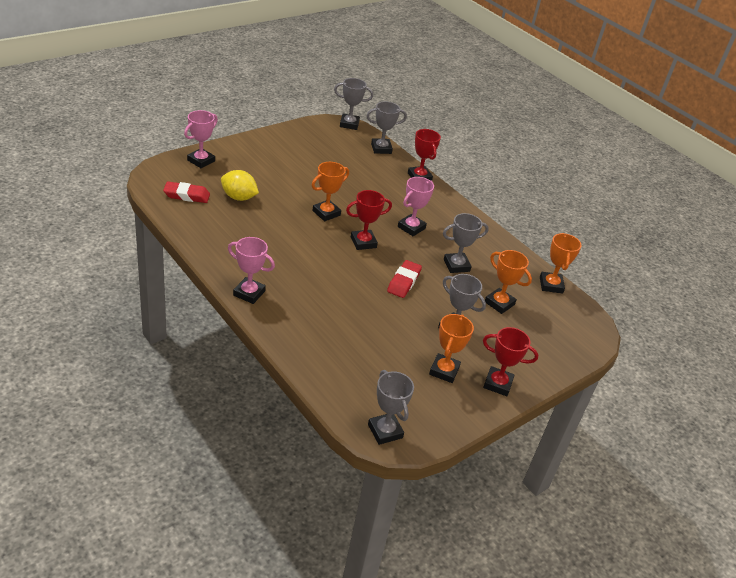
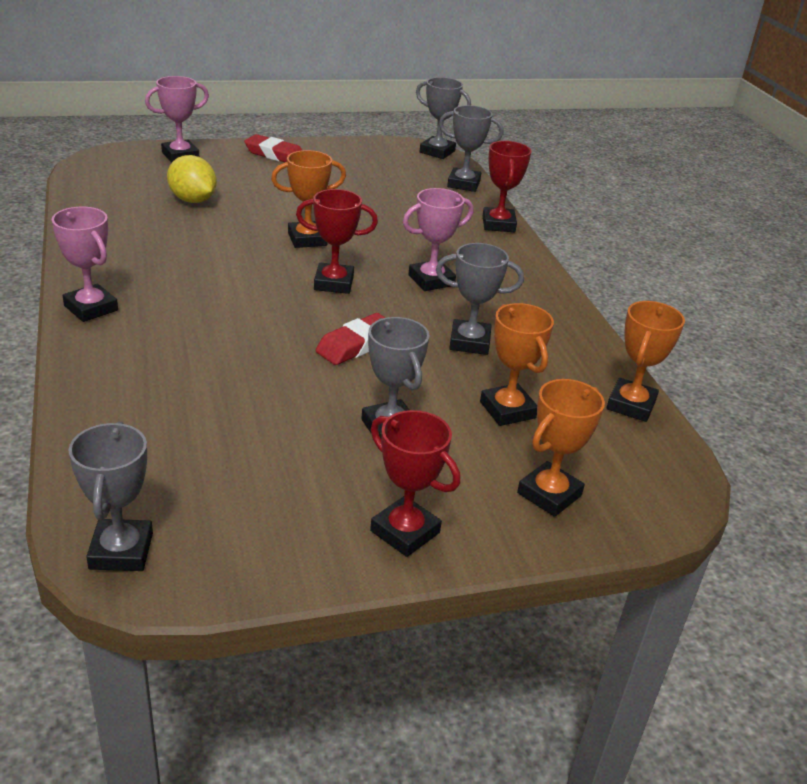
camera: 25 degrees right, 5 degrees down
red eraser [163,182,210,203] -> red eraser moved to [244,134,302,162]
orange trophy [429,314,474,383] -> orange trophy moved to [517,379,605,517]

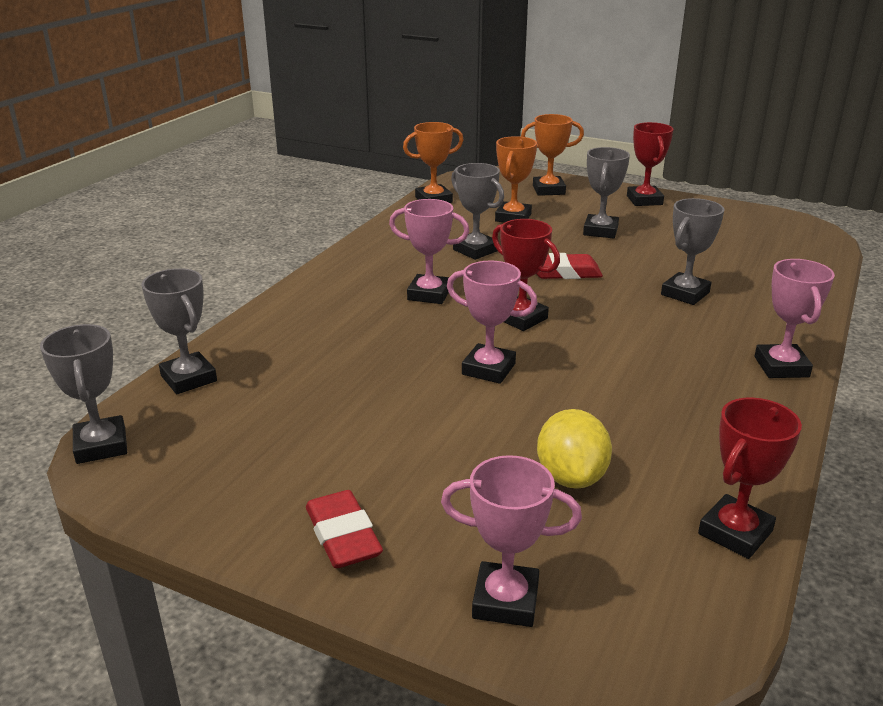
camera: 135 degrees left, 5 degrees down
grey trophy [69,421,153,571] -> grey trophy moved to [661,198,725,305]
orange trophy [271,150,346,248] -> pink trophy [447,261,537,384]
red trophy [483,141,531,232] -> red trophy moved to [698,397,802,559]

